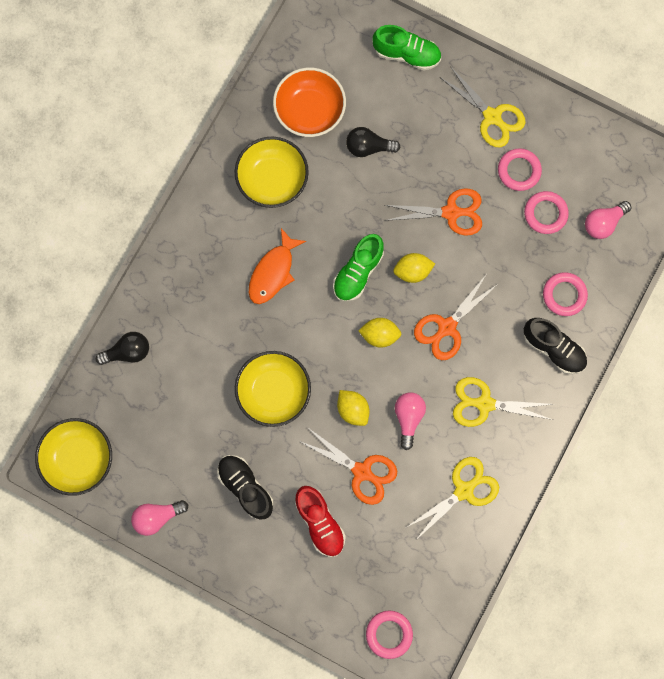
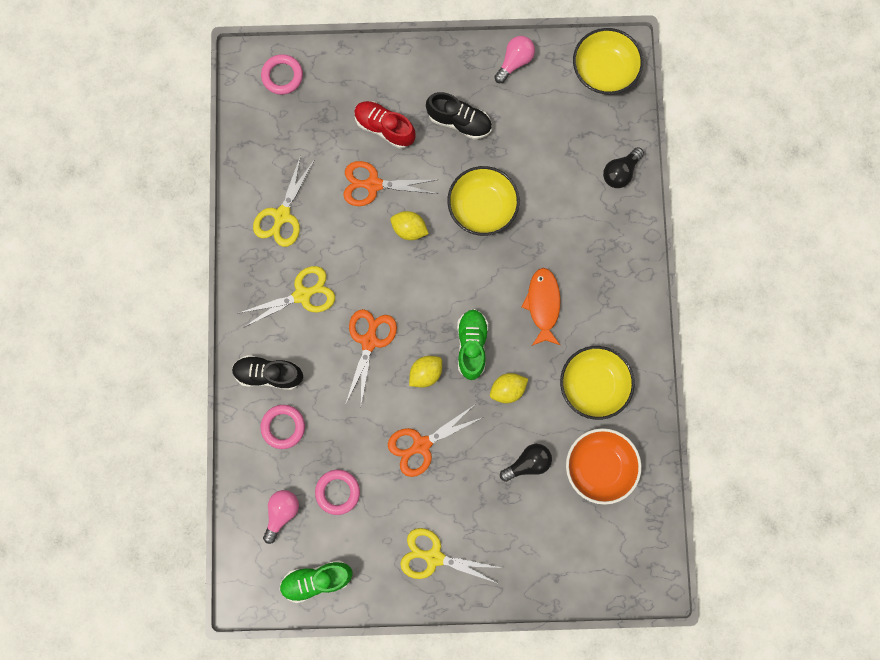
camera: 150 degrees right, 0 degrees up
yellow lemon [358,318,401,348] -> yellow lemon moved to [490,373,528,403]
green shoe [373,25,441,71] -> green shoe moved to [279,560,352,603]
pink light bulb [395,392,426,450] -> none
pink ring [498,148,542,191] -> none

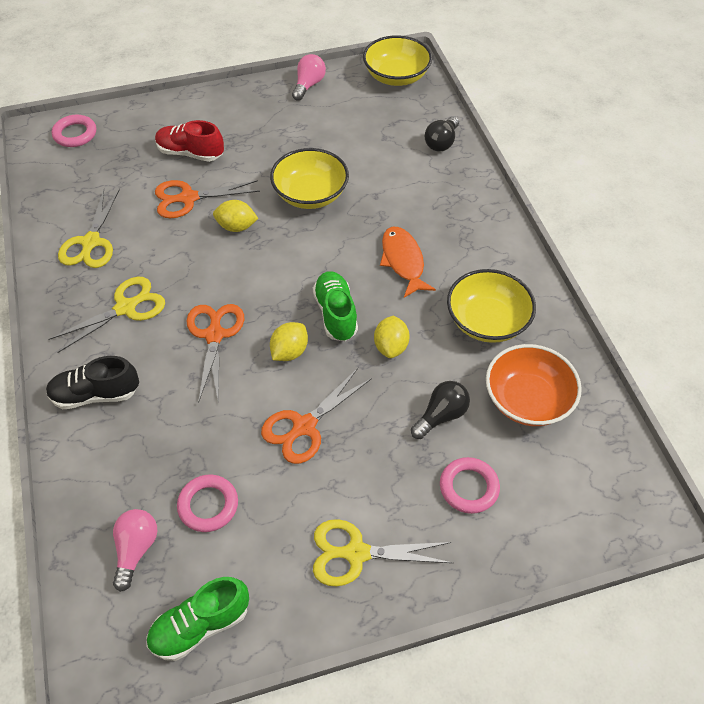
camera: 15 degrees left, 25 degrees down
pink ring [261,405,305,449] -> pink ring moved to [440,457,500,514]
black shoe [426,92,492,140] -> none
yellow lemon [490,373,528,403] -> yellow lemon turned 45 degrees counterclockwise [374,316,410,358]

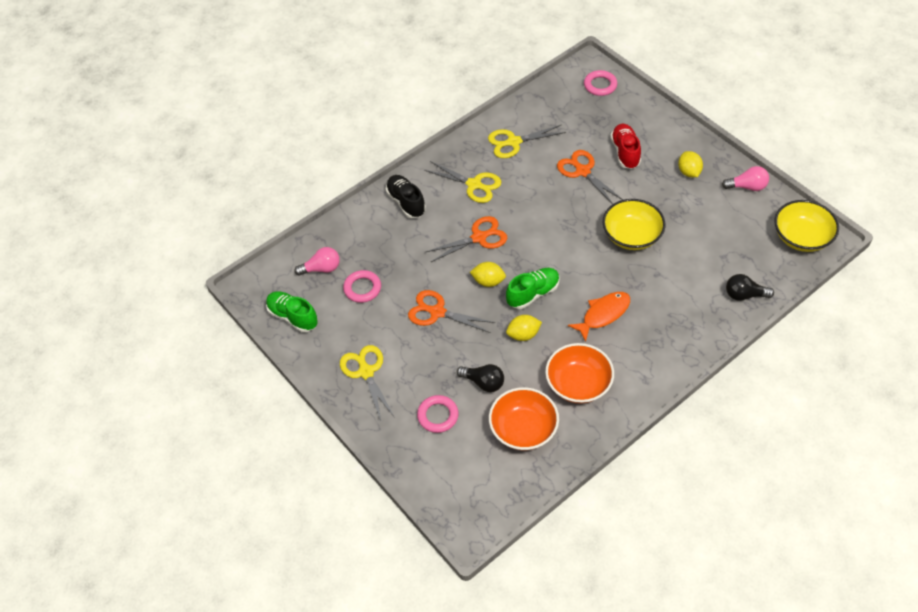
camera: 70 degrees right, 0 degrees up
yellow lemon [213,200,258,232] -> yellow lemon moved to [678,151,703,177]
yellow bowl [447,269,536,343] -> orange bowl [545,343,614,403]

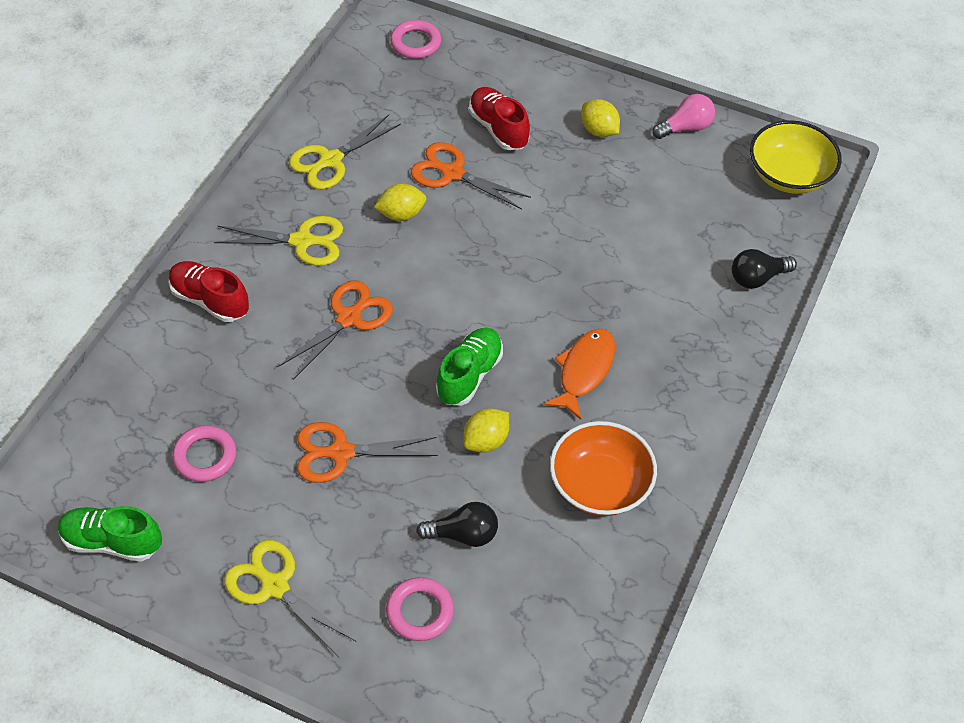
camera: 30 degrees left, 0 degrees up
pink light bulb [295,247,340,276] -> none
black shoe [386,175,426,218] -> red shoe [169,261,249,322]
yellow lemon [470,262,506,287] -> yellow lemon moved to [374,183,426,221]
orange bowl [489,387,559,450] -> none
yellow bowl [603,199,665,250] -> none

